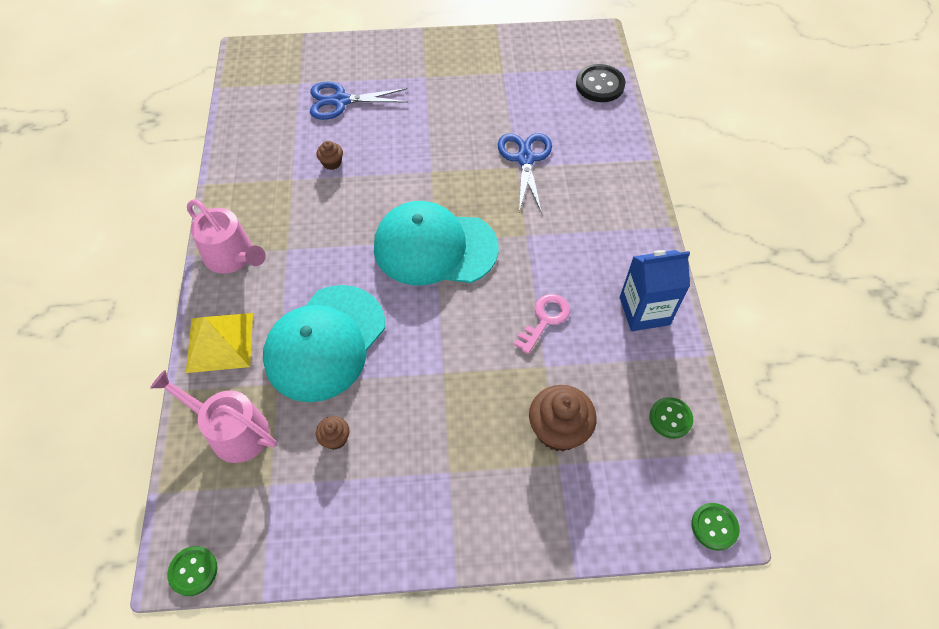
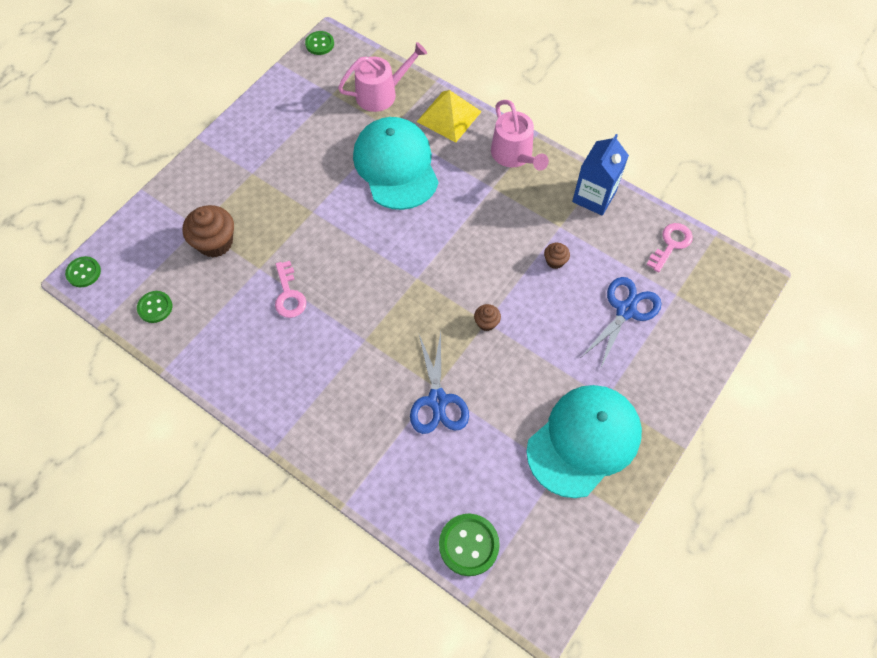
camera: 130 degrees right, 5 degrees up
pink watering can [187,199,266,274] -> pink watering can turned 105 degrees counterclockwise [491,100,549,171]
brown cupcake [316,416,350,450] -> brown cupcake moved to [474,304,501,331]
turquoise cap [374,201,499,285] -> turquoise cap moved to [526,385,642,498]
blue scissors [498,133,552,213] -> blue scissors turned 45 degrees clockwise [410,332,469,434]
black button [576,64,625,102] -> green button [439,514,500,576]
blue carton [620,250,690,331] -> blue carton moved to [572,134,629,216]
none -> pink key [647,223,693,272]

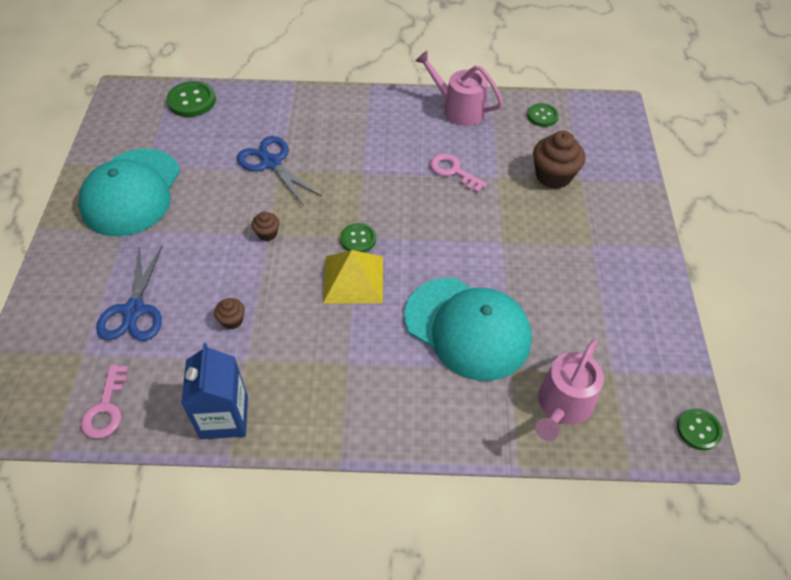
camera: 145 degrees right, 10 degrees down
green button [65,256,101,287] -> green button moved to [340,223,376,253]
yellow pyramid [417,90,482,143] -> yellow pyramid moved to [323,250,383,304]
pink watering can [491,100,549,171] -> pink watering can moved to [415,51,503,126]

